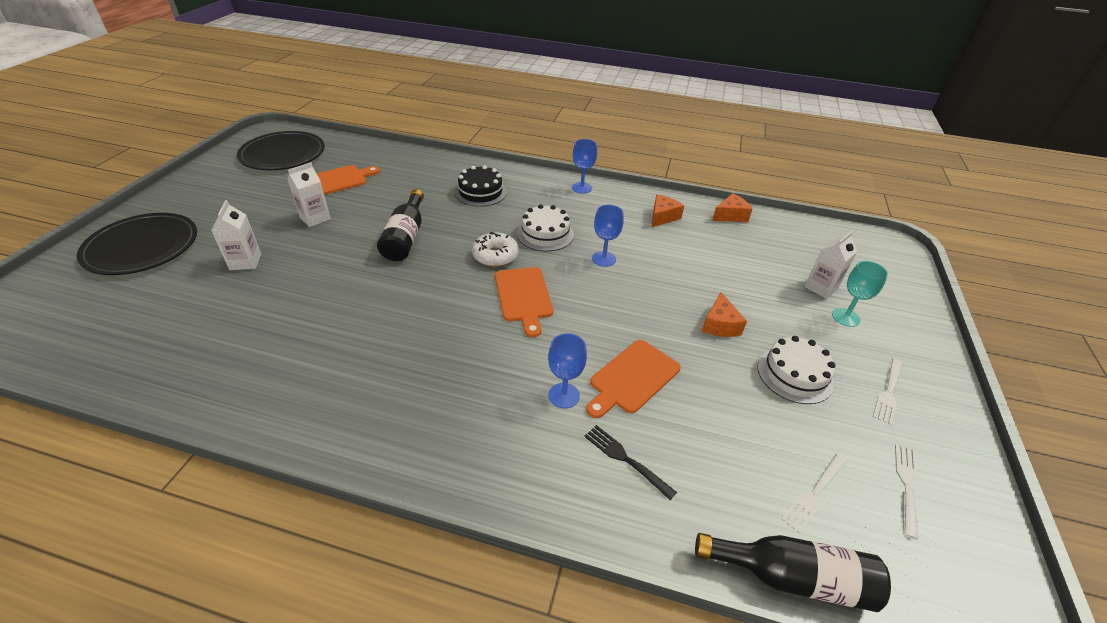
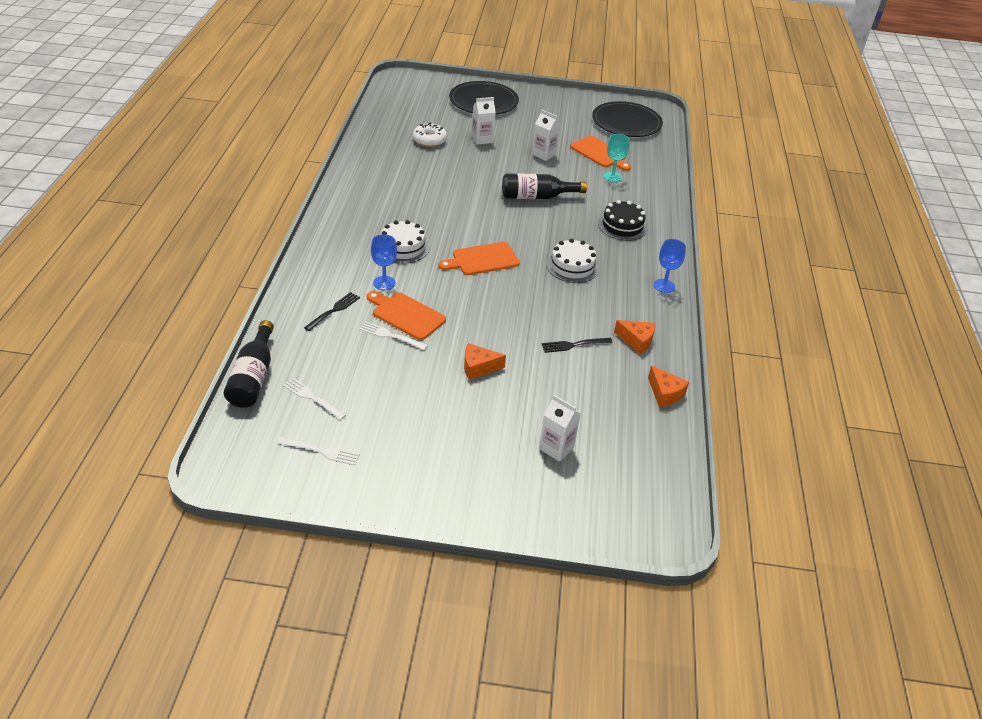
camera: 80 degrees right, 0 degrees up
white donut [472,232,519,267] -> white donut moved to [413,122,447,147]
blue goblet [592,205,624,267] -> none
white cake [757,336,836,404] -> white cake moved to [381,220,429,263]
turquoise goblet [832,261,888,327] -> turquoise goblet moved to [603,134,630,182]
white fork [873,358,902,425] -> white fork moved to [359,321,428,350]
none -> black fork [542,338,613,353]

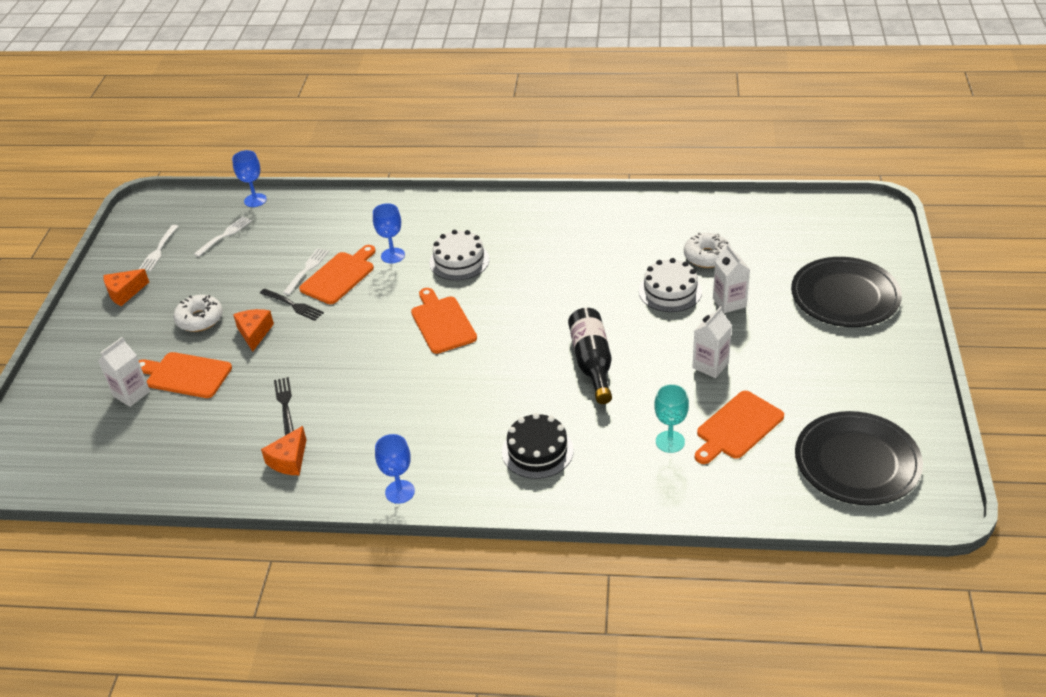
camera: 95 degrees right, 0 degrees up
black bottle [224,320,274,408] -> blue goblet [232,150,267,207]
black fork [304,292,360,331] -> black fork moved to [260,289,324,321]
white cake [546,239,599,283] -> white cake moved to [639,258,702,312]
orange cheese [648,366,689,407] -> orange cheese moved to [103,269,149,306]
none -> orange cutting board [139,352,232,398]
none -> white donut [174,295,223,332]

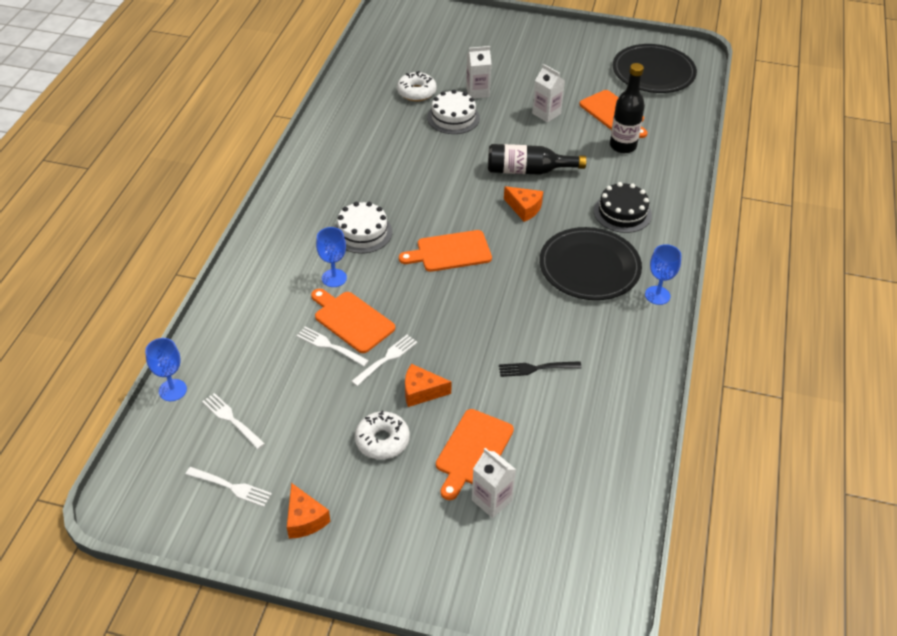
camera: 85 degrees left, 5 degrees up
black fork [260,289,324,321] -> white fork [351,335,417,386]
orange cheese [261,426,307,475] -> orange cheese moved to [504,186,543,222]
turquoise goblet [654,384,689,453] -> black bottle [610,63,645,153]
black plate [791,257,902,327] -> black plate moved to [539,227,642,300]

